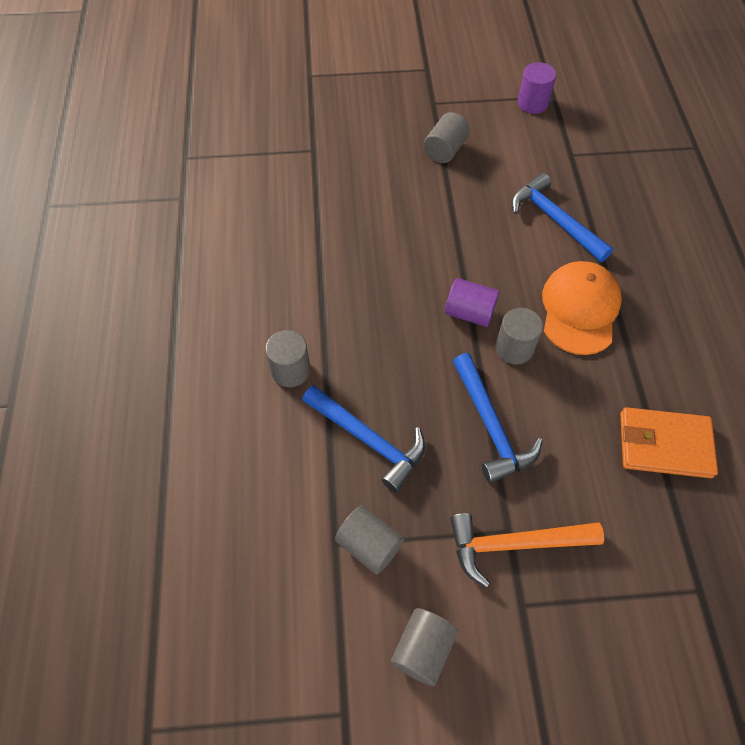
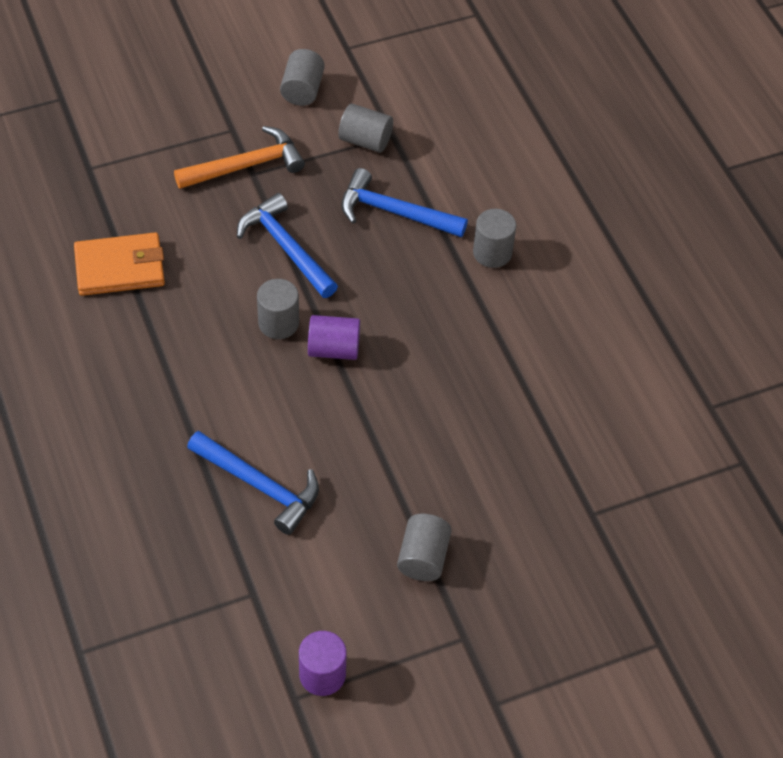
camera: 160 degrees right, 5 degrees down
orange cap [542,261,622,355] -> none

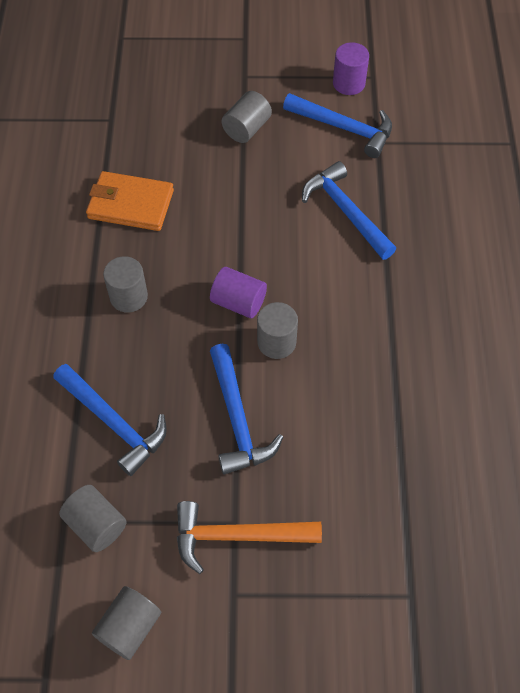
camera: 155 degrees left, 5 degrees up
orange wallet [74,232,165,296] -> orange wallet moved to [86,171,174,231]
grey cylinder [473,209,516,268] -> grey cylinder moved to [103,256,148,313]
none -> blue hammer [283,93,392,158]

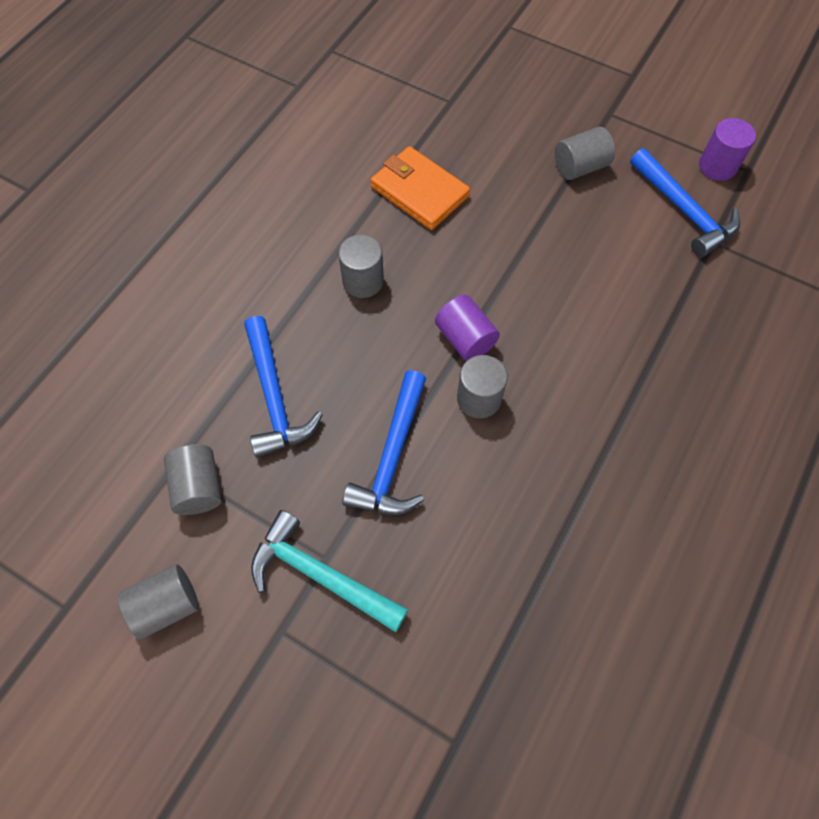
camera: 30 degrees right, 5 degrees up
orange hammer [177,501,322,574] -> turquoise hammer [251,510,408,632]
blue hammer [302,161,396,260] -> none

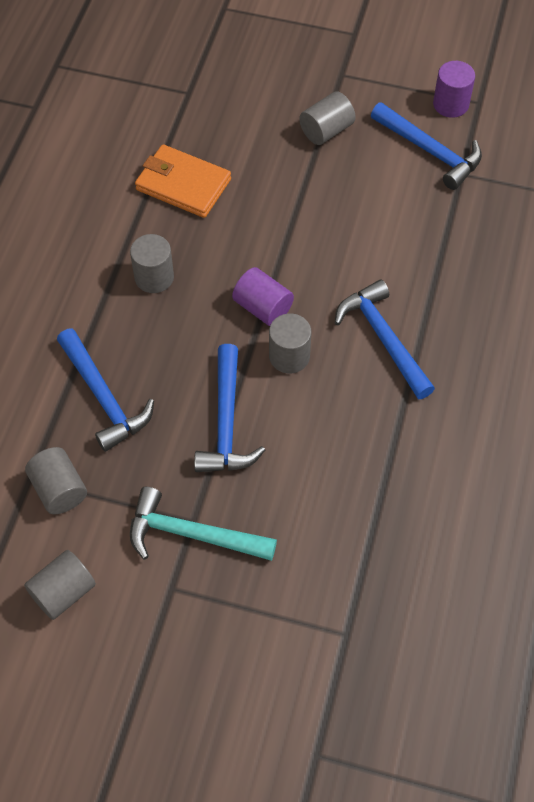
camera: 15 degrees left, 5 degrees down
none -> blue hammer [335,280,435,399]

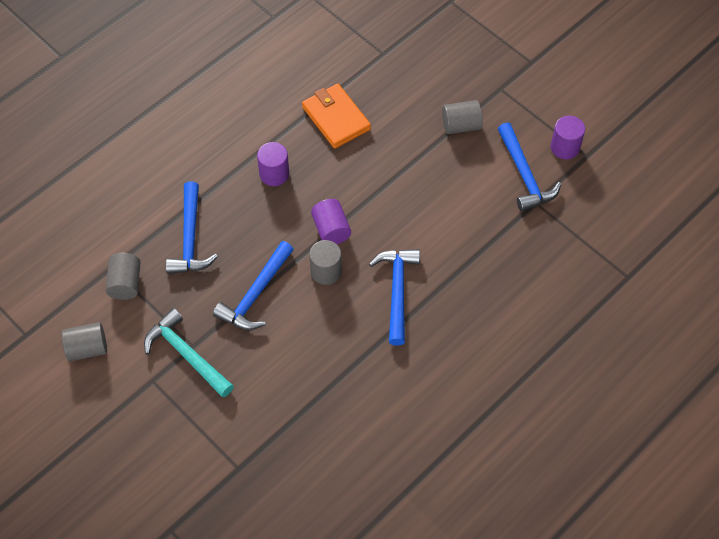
camera: 30 degrees right, 0 degrees up
grey cylinder [130,234,174,293] -> purple cylinder [257,142,289,186]

